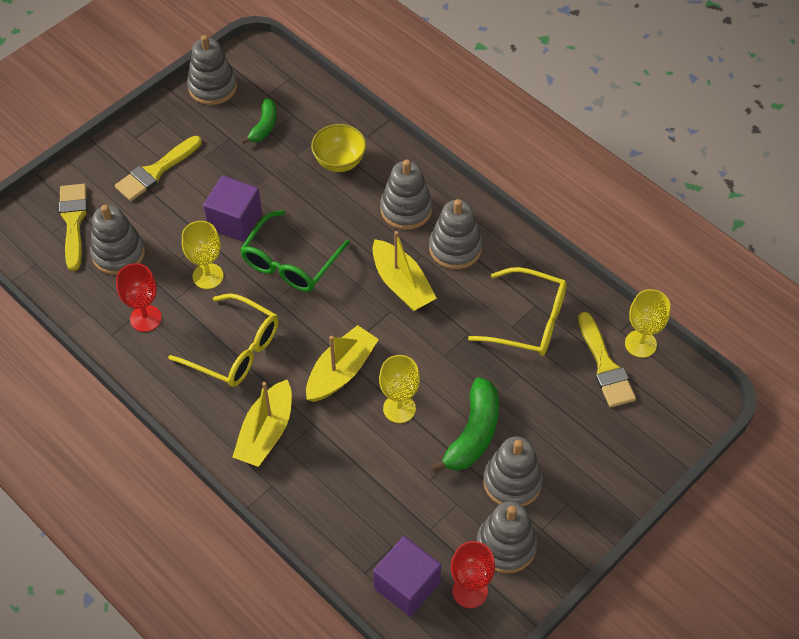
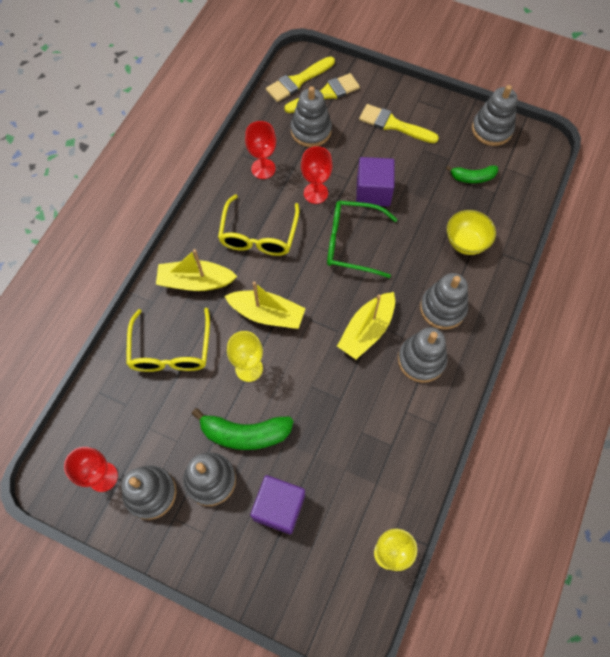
camera: 70 degrees right, 10 degrees up
yellow goblet [182,221,223,289] -> red goblet [301,146,332,204]
purple cube [373,536,441,617] -> purple cube moved to [250,475,305,534]
yellow glasses [468,267,567,356] -> yellow glasses moved to [126,308,210,372]
yellow brush [578,312,636,408] -> yellow brush moved to [266,57,335,102]

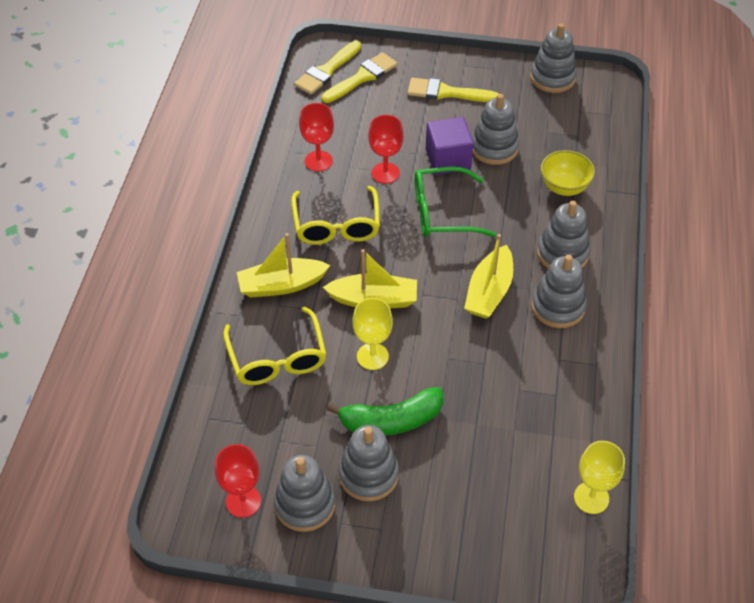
camera: 15 degrees left, 15 degrees down
purple cube [250,475,305,534] -> none
grey stacking toy [290,86,332,147] -> grey stacking toy moved to [472,94,519,165]
green banana [446,165,498,183] -> none

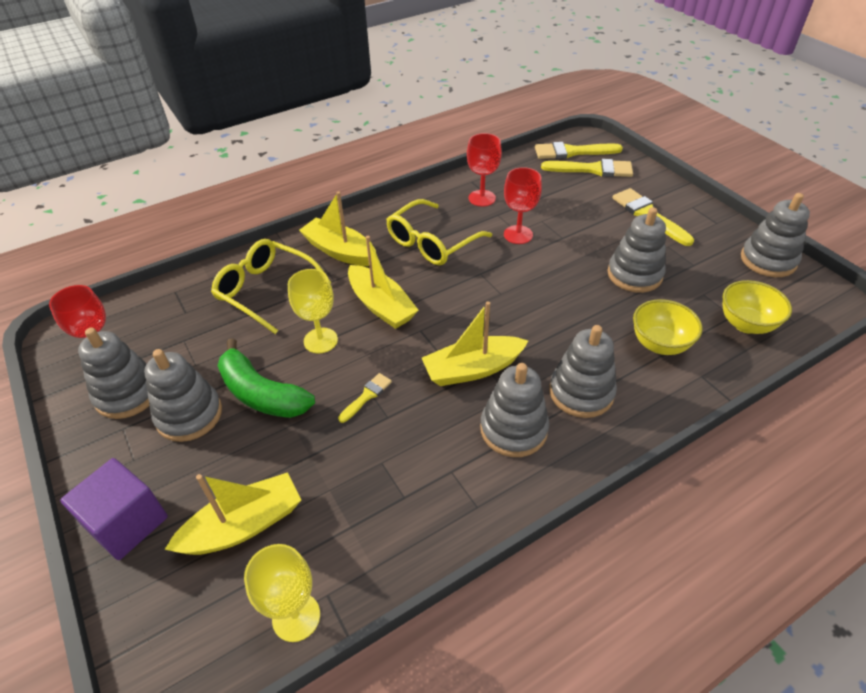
camera: 50 degrees right, 5 degrees down
yellow glasses [223,306,326,385] -> yellow glasses turned 90 degrees clockwise [211,239,331,334]
green glasses [415,167,496,237] -> none
purple cube [426,117,474,175] -> purple cube moved to [60,458,168,560]
none -> yellow boat [165,472,301,555]
none -> yellow brush [338,373,392,423]
none -> yellow bowl [722,280,792,334]

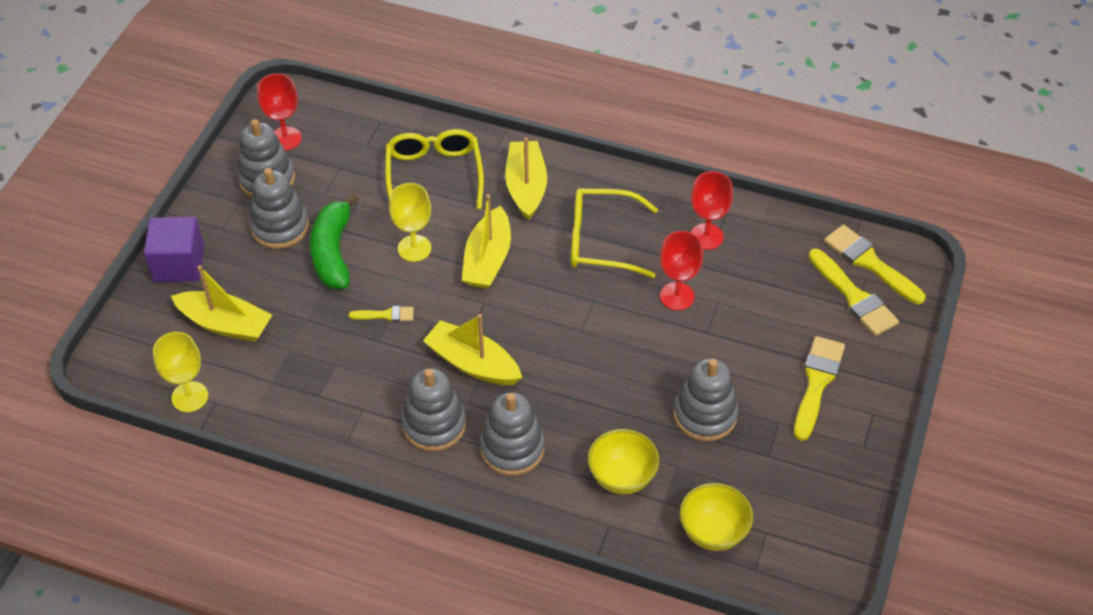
camera: 50 degrees right, 5 degrees up
grey stacking toy [741,193,810,277] -> none

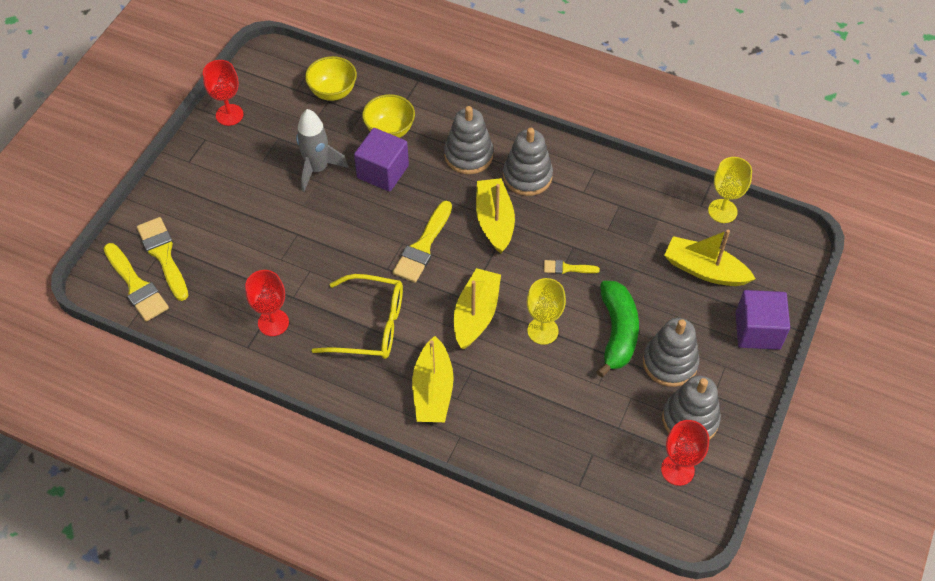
camera: 175 degrees left, 5 degrees up
yellow glasses [385,129,484,209] -> none
yellow boat [423,314,522,385] -> yellow boat turned 135 degrees counterclockwise [476,178,515,254]
red goblet [660,231,703,310] -> red goblet moved to [203,60,243,126]
grey stacking toy [673,359,738,441] -> grey rocket [296,109,348,192]
yellow brush [794,336,845,441] -> yellow brush moved to [393,200,452,283]
none -> purple cube [354,128,409,192]

